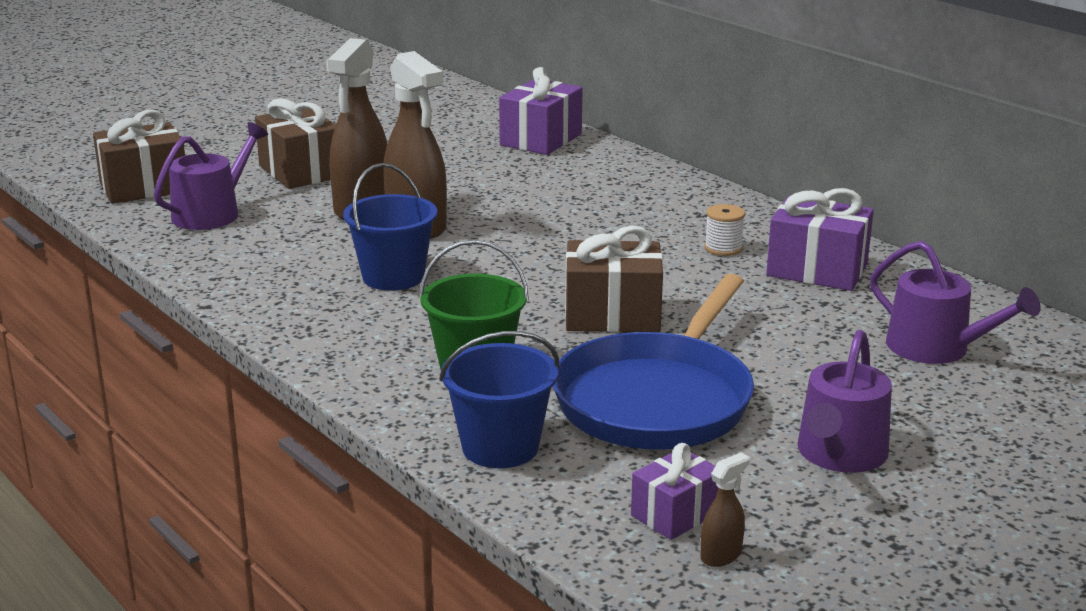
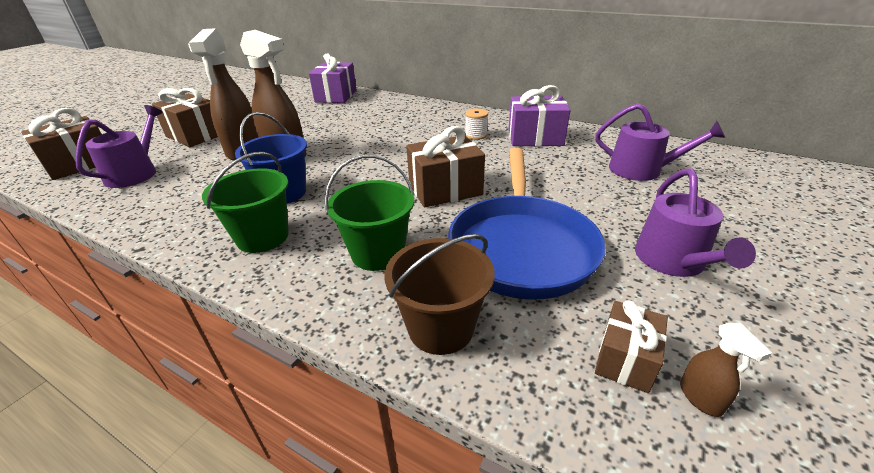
camera: 20 degrees left, 10 degrees up
blue bucket [439,331,559,468] -> brown bucket [384,234,495,355]
purple gift [631,443,718,540] -> brown gift [595,300,668,393]
brown spray bottle [701,452,750,567] -> brown spray bottle turned 135 degrees clockwise [680,323,772,417]
none -> green bucket [202,152,289,253]

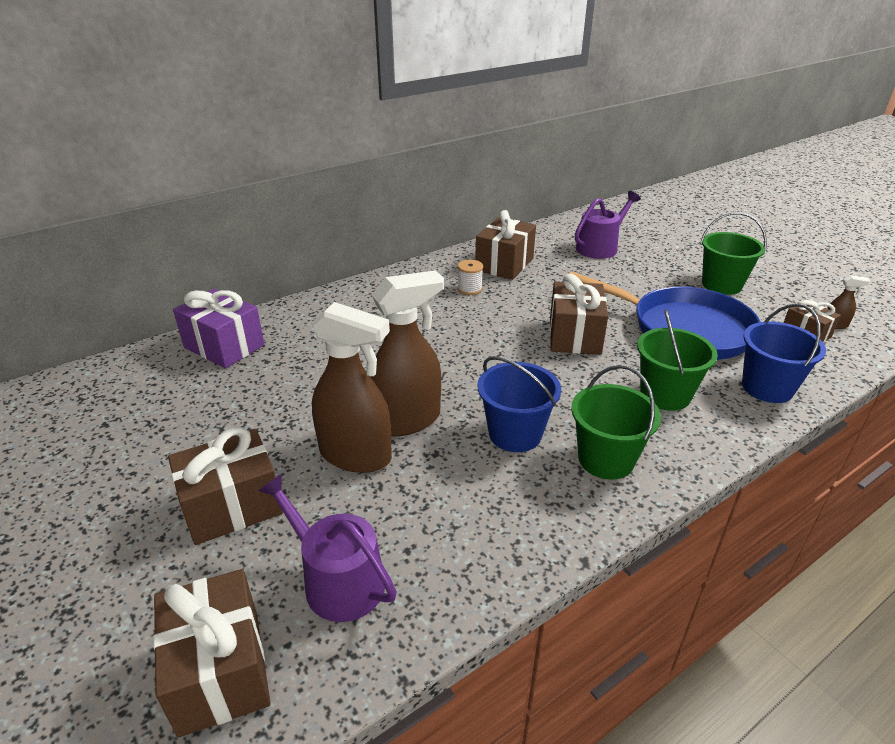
camera: 65 degrees left, 0 degrees up
brown bucket [384,234,495,355] -> blue bucket [742,303,826,403]
purple gift [508,85,570,146] -> brown gift [475,210,536,280]
purple watering can [635,168,756,277] -> green bucket [701,212,767,295]

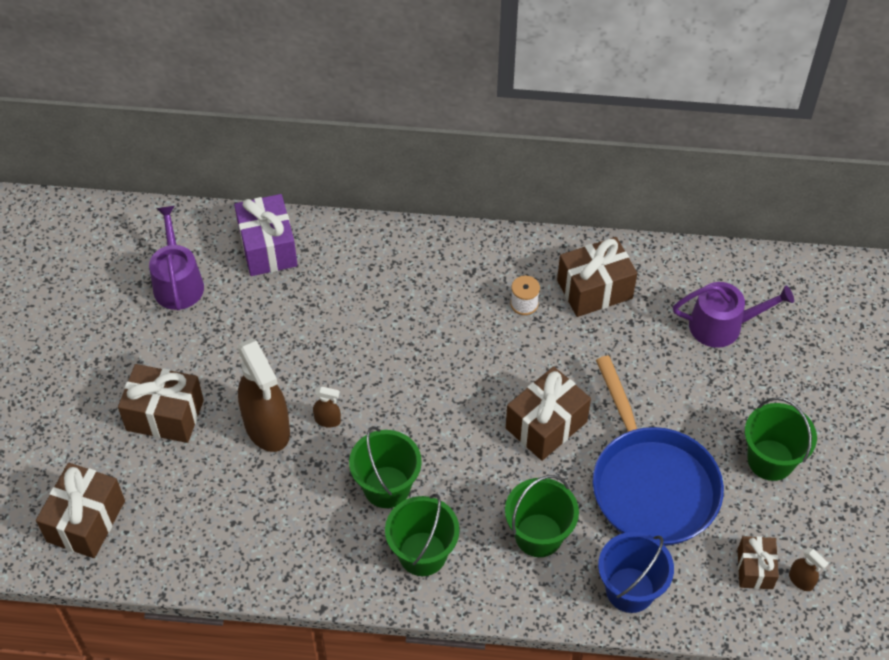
camera: 40 degrees right, 20 degrees up
purple watering can [258,474,397,622] -> purple watering can moved to [149,206,204,310]
brown spray bottle [370,270,444,436] -> brown spray bottle [313,386,341,427], size x0.42
blue bucket [478,356,561,452] -> green bucket [349,426,422,508]

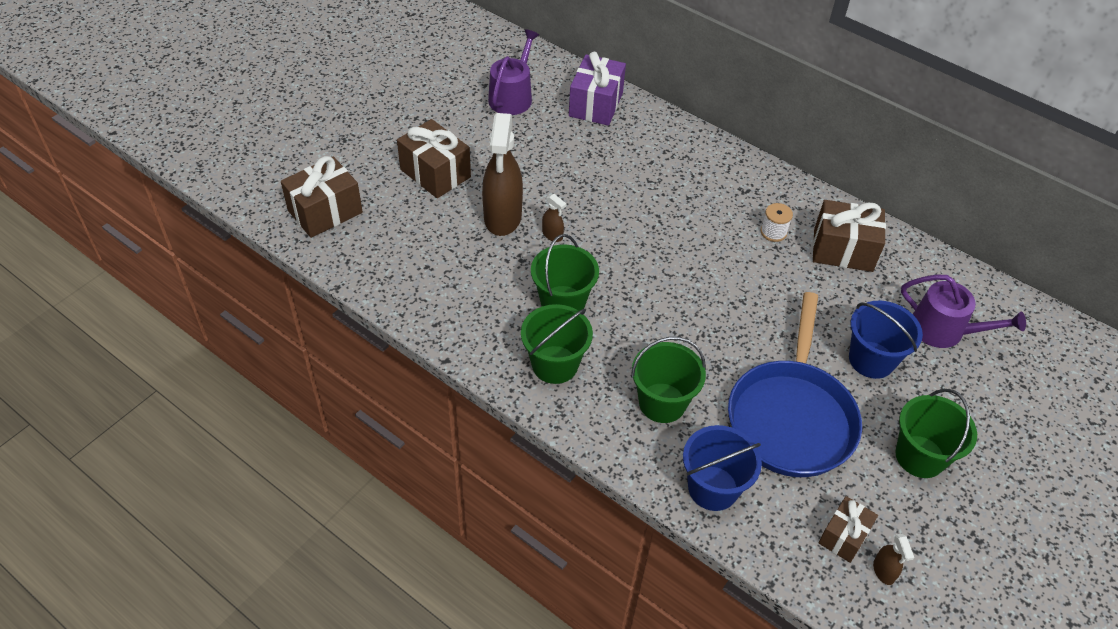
camera: 30 degrees right, 5 degrees down
brown gift [506,366,591,461] -> none
none -> blue bucket [849,301,923,379]

